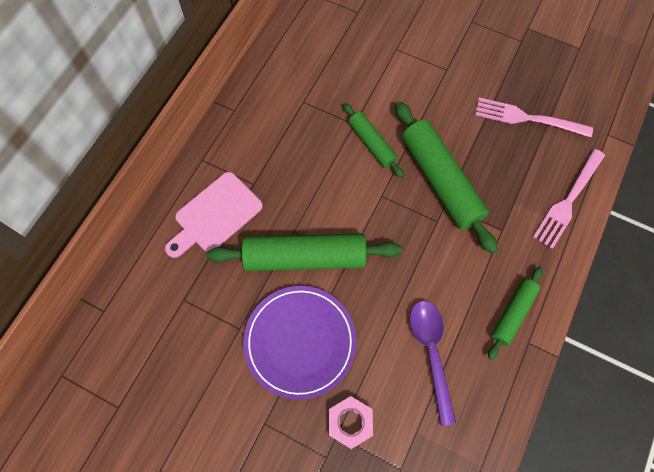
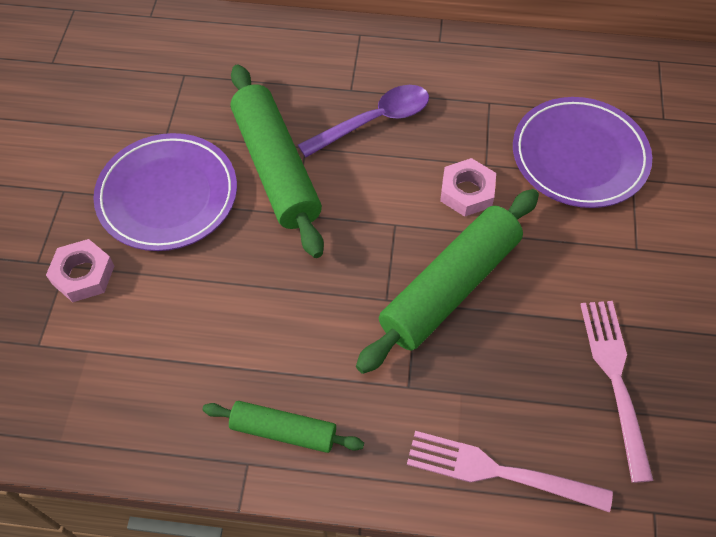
camera: 70 degrees right, 10 degrees down
pink cutting board [165,172,263,258] -> none
green rolling pin [343,103,404,178] -> pink nut [440,158,496,217]
purple spoon [410,301,456,426] -> purple spoon moved to [298,85,429,157]
none -> purple plate [513,97,652,208]

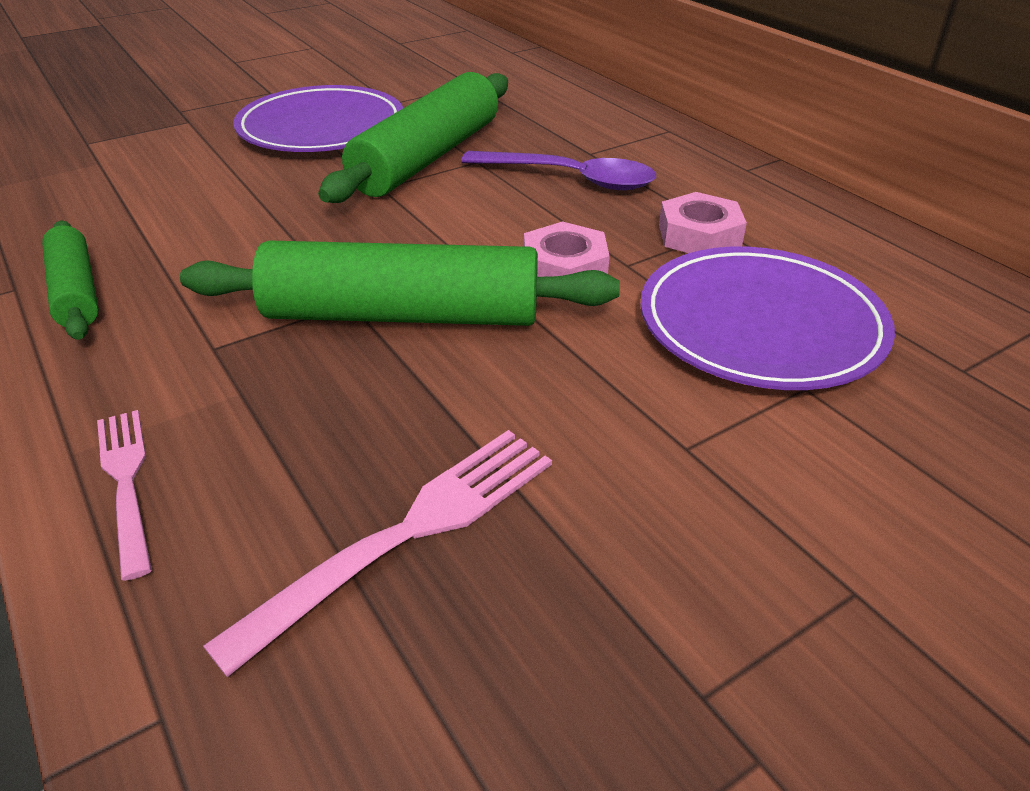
camera: 50 degrees right, 20 degrees down
pink nut [46,239,114,302] -> pink nut moved to [659,192,747,253]
pink fork [407,431,613,512] -> pink fork [97,410,152,581], size x0.65

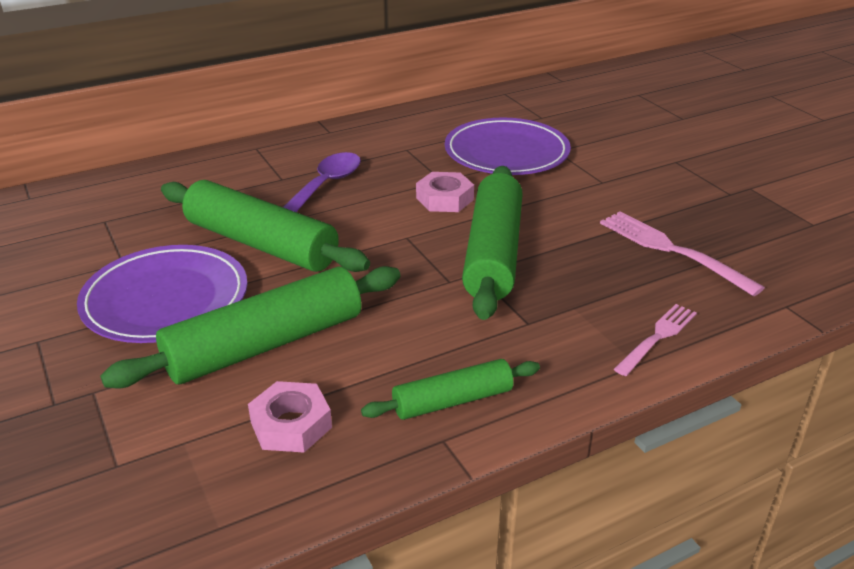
camera: 85 degrees left, 5 degrees down
pink fork [97,410,152,581] -> pink fork turned 150 degrees clockwise [614,304,697,376]
pink nut [659,192,747,253] -> pink nut moved to [248,381,332,453]
none -> green rolling pin [100,266,401,388]

